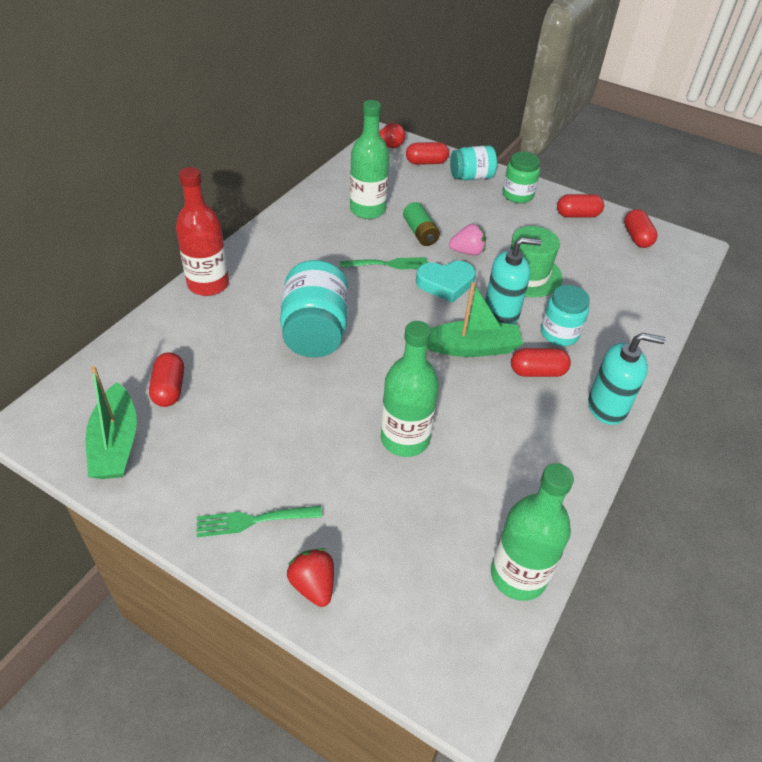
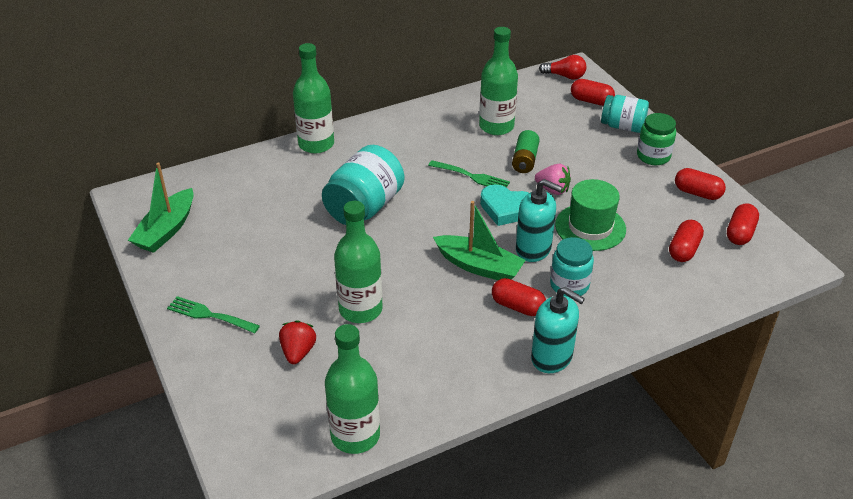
camera: 35 degrees right, 5 degrees down
red capsule [149,352,184,407] -> red capsule moved to [669,220,704,262]
red bottle [176,167,229,296] -> green bottle [293,43,334,154]
red strawberry [287,548,334,607] -> red strawberry moved to [279,320,316,364]

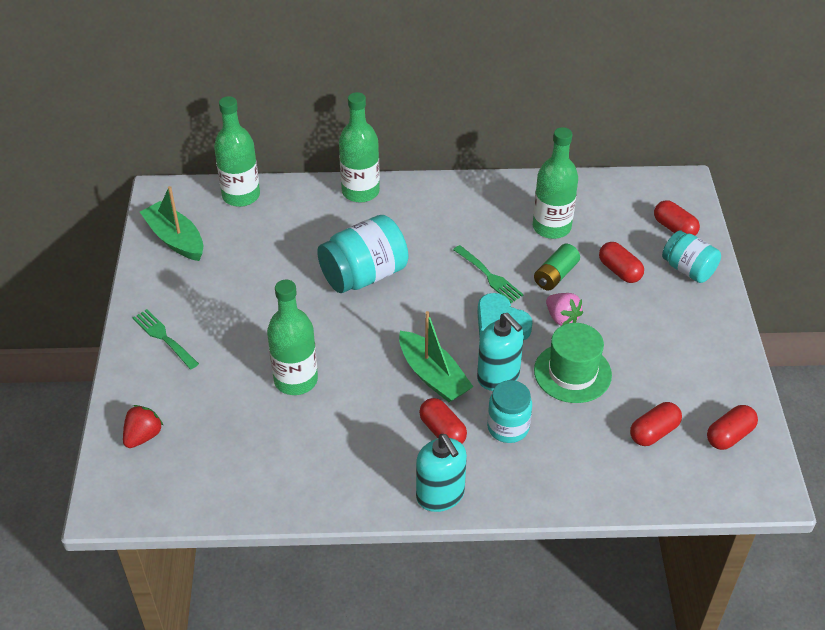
camera: 25 degrees right, 5 degrees up
green boat [128,162,194,253] -> green boat turned 90 degrees clockwise [140,186,203,261]
red strawberry [279,320,316,364] -> red strawberry moved to [123,405,164,448]
green bottle [325,324,380,454] -> green bottle moved to [214,96,260,207]
red light bulb [539,55,586,80] -> none
green jar [637,113,676,165] -> none
red capsule [675,168,726,200] -> red capsule moved to [599,242,644,283]

